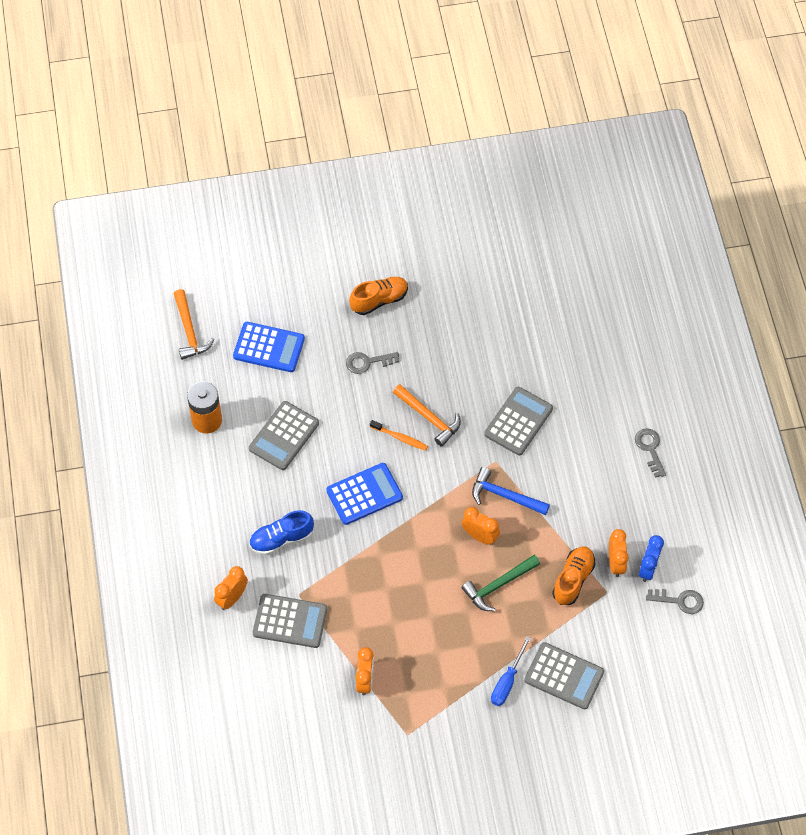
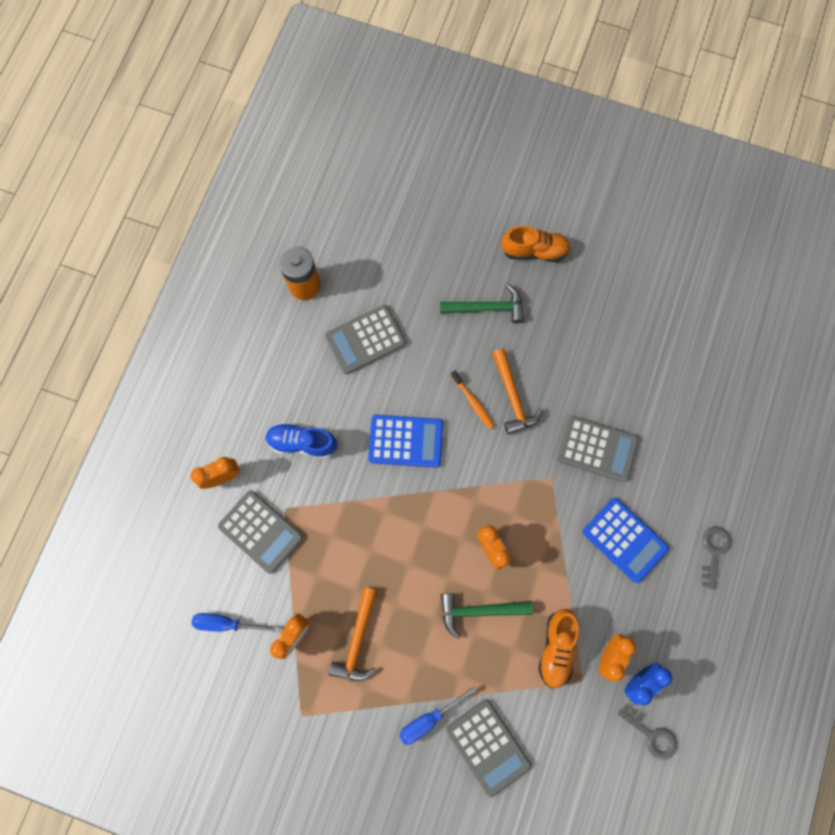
camera: 30 degrees right, 15 degrees up
orange hammer [174,289,215,360] -> orange hammer moved to [329,587,377,681]
blue calculator [233,322,305,372] -> blue calculator moved to [582,498,669,583]
grey key [346,352,399,374] -> green hammer [440,284,524,323]
blue hammer [472,467,550,515] -> none
grey calculator [484,387,553,456] -> grey calculator turned 45 degrees clockwise [558,416,639,482]
orange shoe [552,546,595,605] -> orange shoe turned 135 degrees clockwise [538,609,579,689]
none -> blue screwdriver [192,613,280,633]

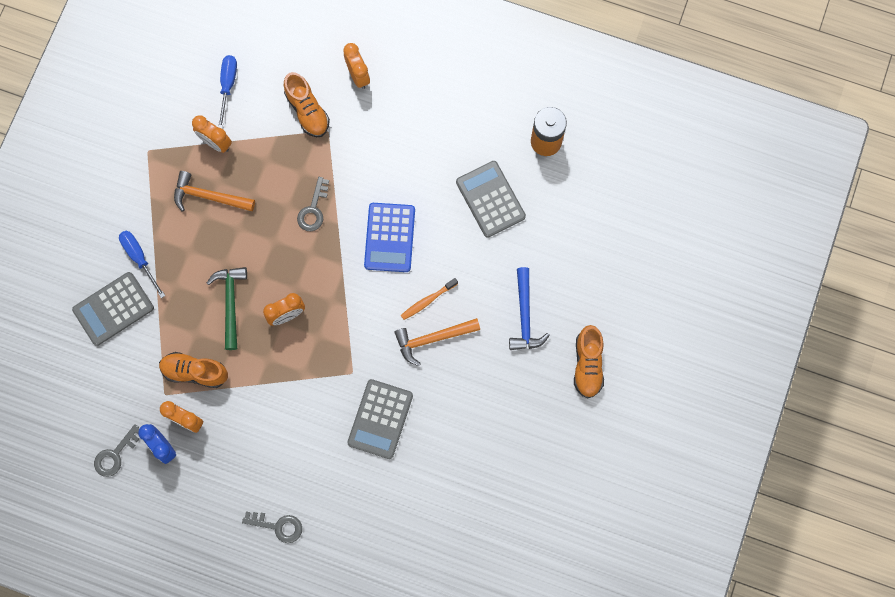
camera: 90 degrees right, 0 degrees up
grey calculator [218,490,303,574] -> orange shoe [284,72,330,137]
blue shoe [265,423,337,459] -> none
green hammer [440,284,524,323] -> blue hammer [509,267,550,350]
blue calculator [582,498,669,583] -> none
none -> grey key [297,177,329,231]

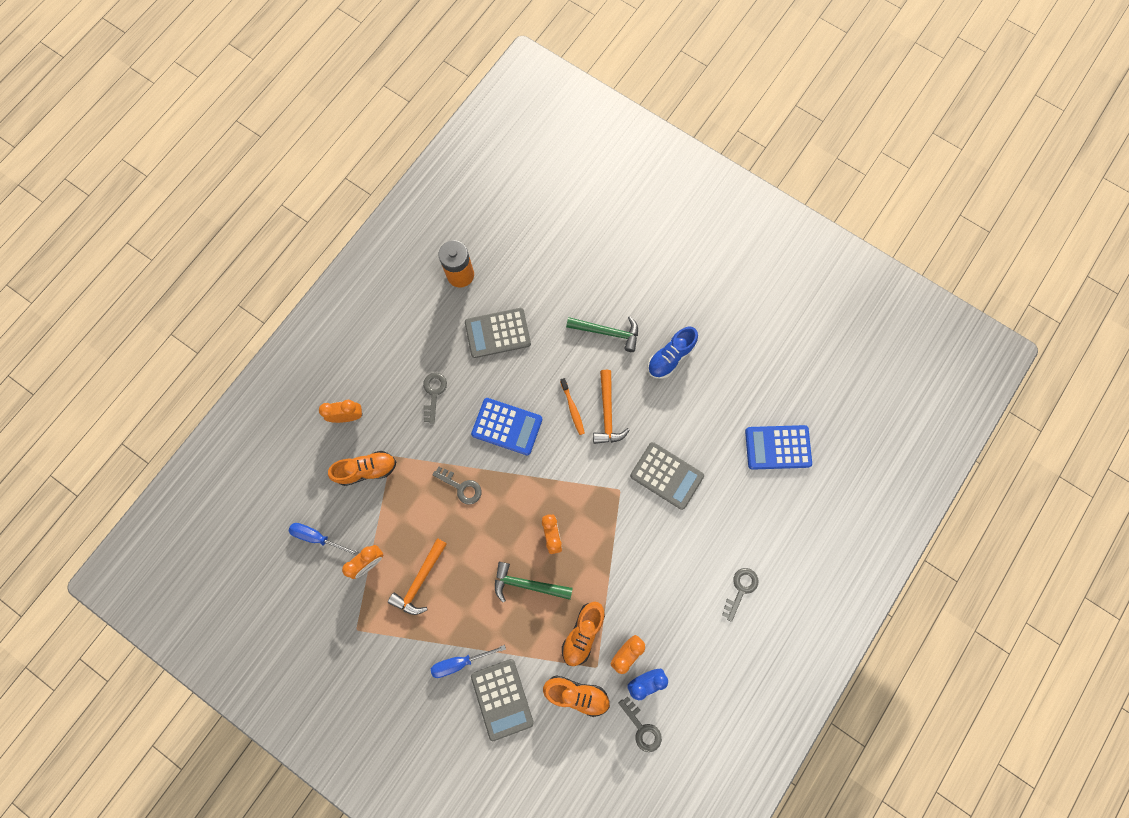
camera: 75 degrees left, 0 degrees up
blue hammer [509,267,550,350] -> green hammer [566,316,638,352]
orange shoe [574,325,604,399] -> orange shoe moved to [543,675,610,717]
none -> grey key [423,373,447,424]
none -> blue shoe [648,326,698,379]
none -> blue calculator [745,425,812,470]

